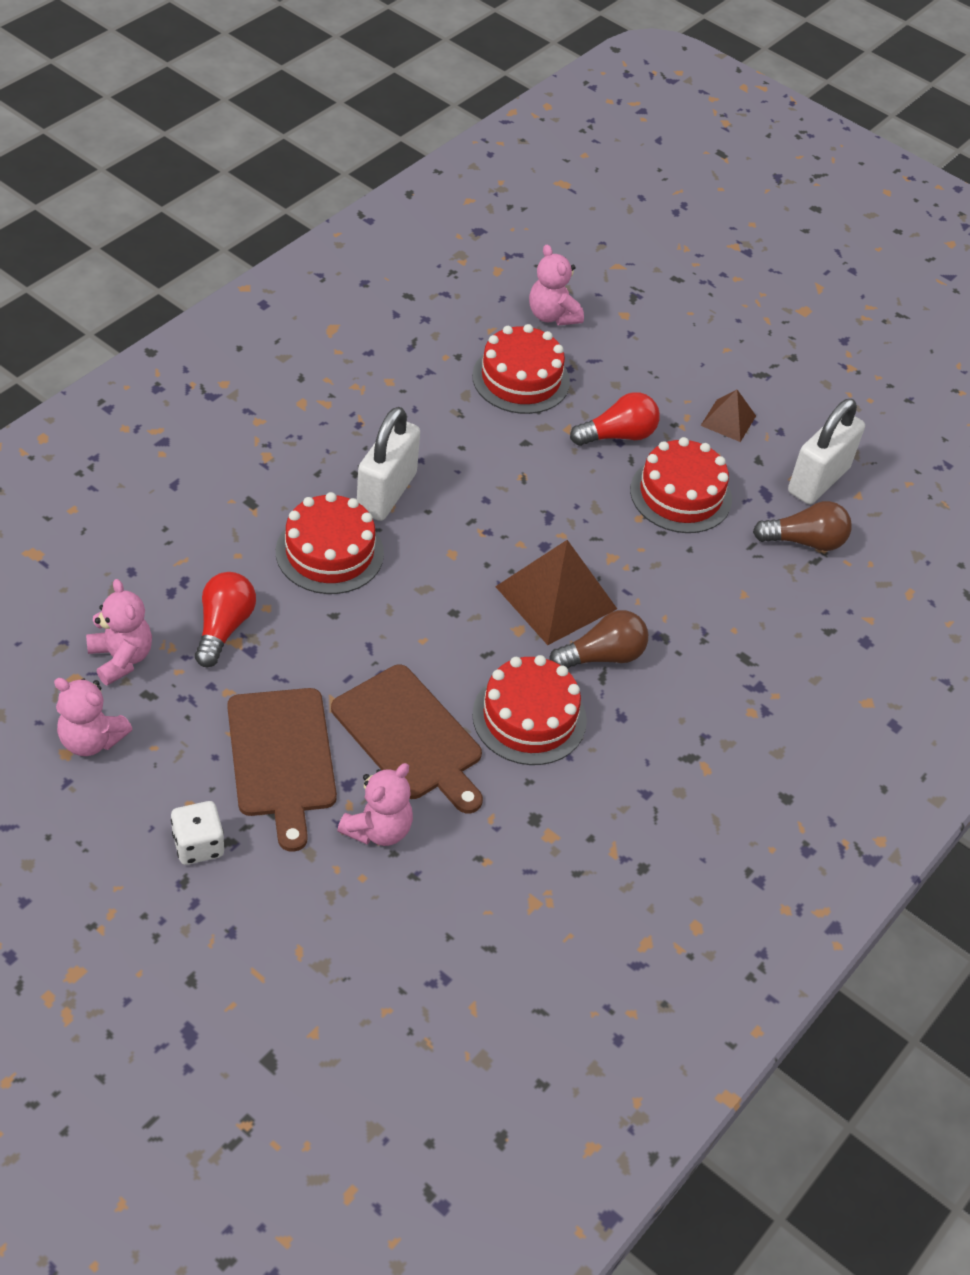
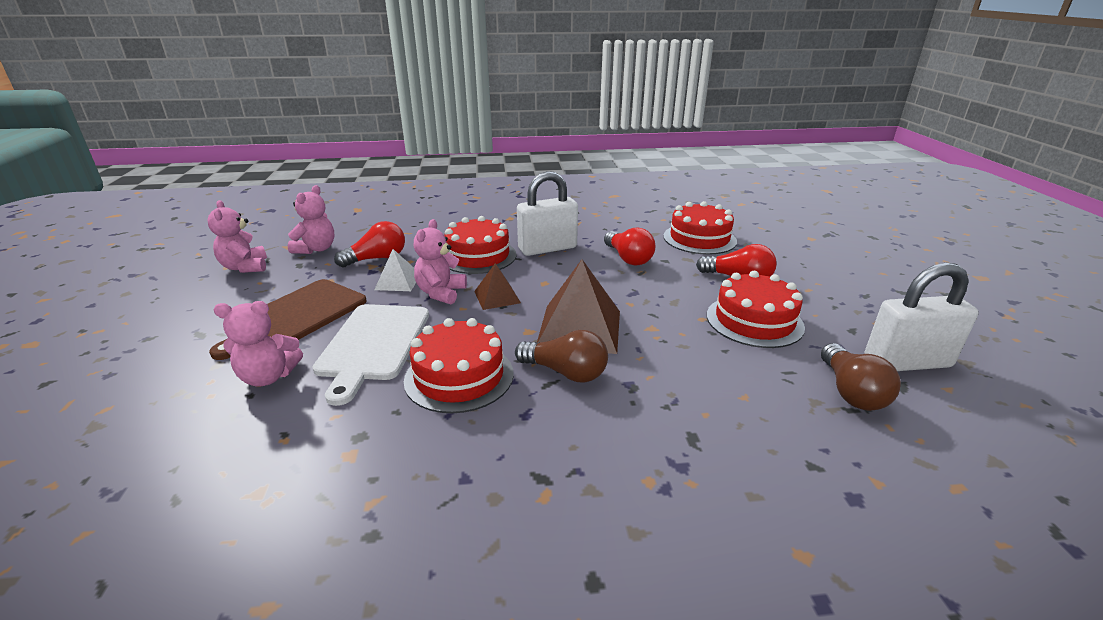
camera: 50 degrees right, 20 degrees down
white dice [171,801,224,865] -> none
brown cutting board [331,665,483,813] -> white cutting board [312,304,429,406]
pink teddy bear [529,245,584,326] -> pink teddy bear moved to [414,219,467,304]
brown pyramid [701,390,756,442] -> brown pyramid moved to [474,263,521,310]
brown light bulb [753,501,852,551] -> brown light bulb turned 45 degrees clockwise [821,343,901,411]
none -> white pyramid [374,249,416,291]
none -> red light bulb [604,227,655,266]

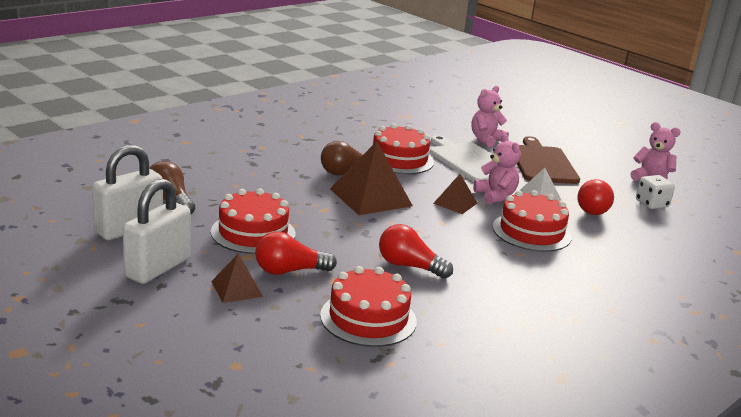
camera: 140 degrees right, 5 degrees down
pink teddy bear [288,185,335,254] -> white dice [636,175,675,209]
white padlock [517,171,578,256] -> white padlock moved to [123,179,190,284]
none -> brown pyramid [211,253,263,303]

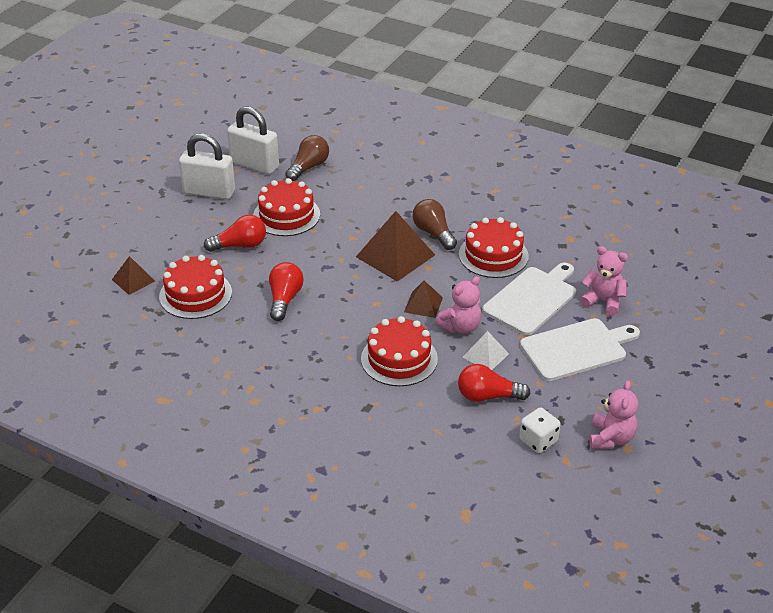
camera: 75 degrees right, 15 degrees up
brown pyramid [211,253,263,303] -> brown pyramid moved to [112,256,155,295]
red light bulb [255,231,337,275] -> red light bulb turned 105 degrees clockwise [204,215,266,252]
brown cutting board [517,136,580,184] -> white cutting board [520,318,640,381]

